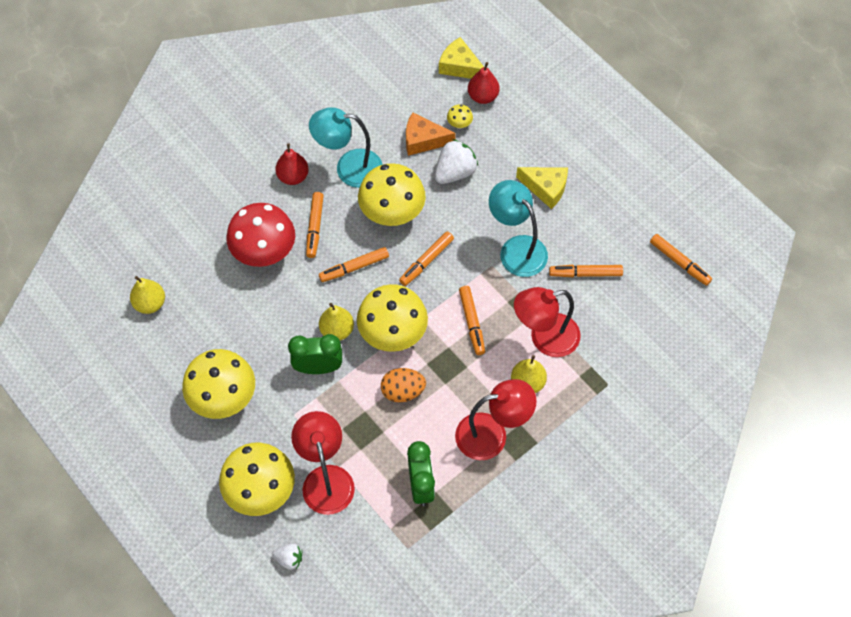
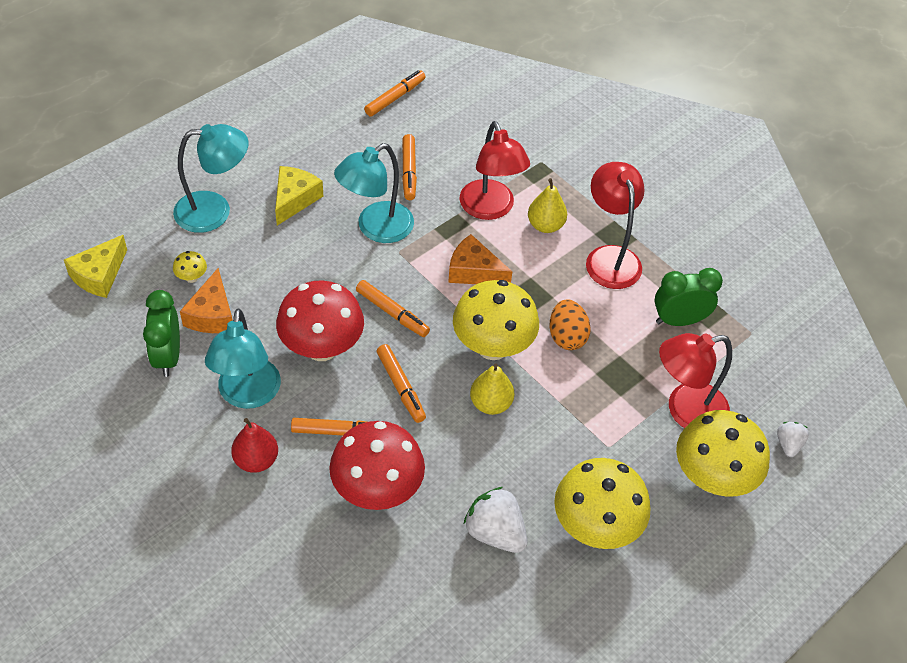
camera: 95 degrees left, 10 degrees down
yellow pear [130,276,165,314] -> none
green clock [288,334,342,374] -> green clock moved to [143,290,180,377]
yellow mushroom [358,163,426,226] -> red mushroom [276,281,364,361]
white strawberry [435,139,478,184] -> white strawberry moved to [464,487,527,553]
orange marker [459,286,485,355] -> orange cheese [448,234,512,284]
red pear [468,62,500,104] -> none
none -> turquoise lamp [173,124,249,233]

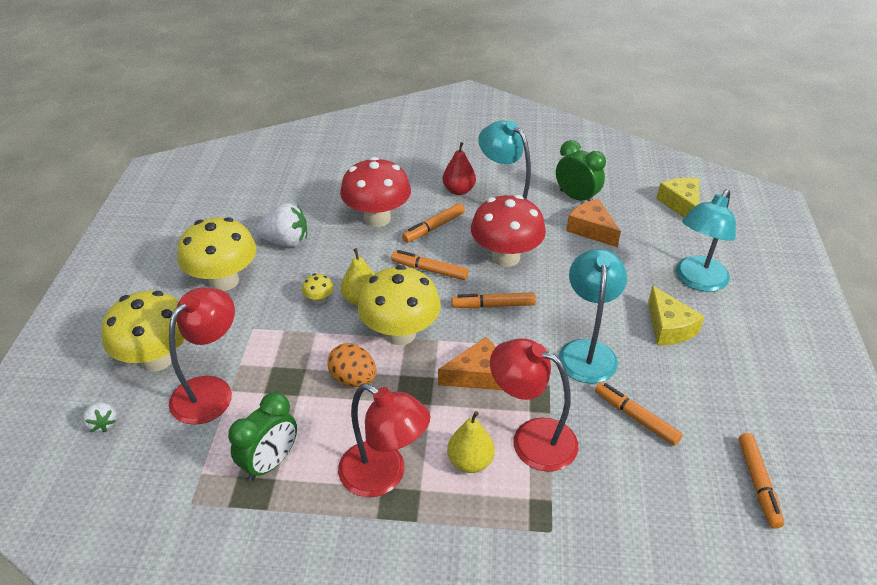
camera: 140 degrees right, 10 degrees down
yellow mushroom [173,251,207,283] -> yellow mushroom moved to [302,274,334,304]

